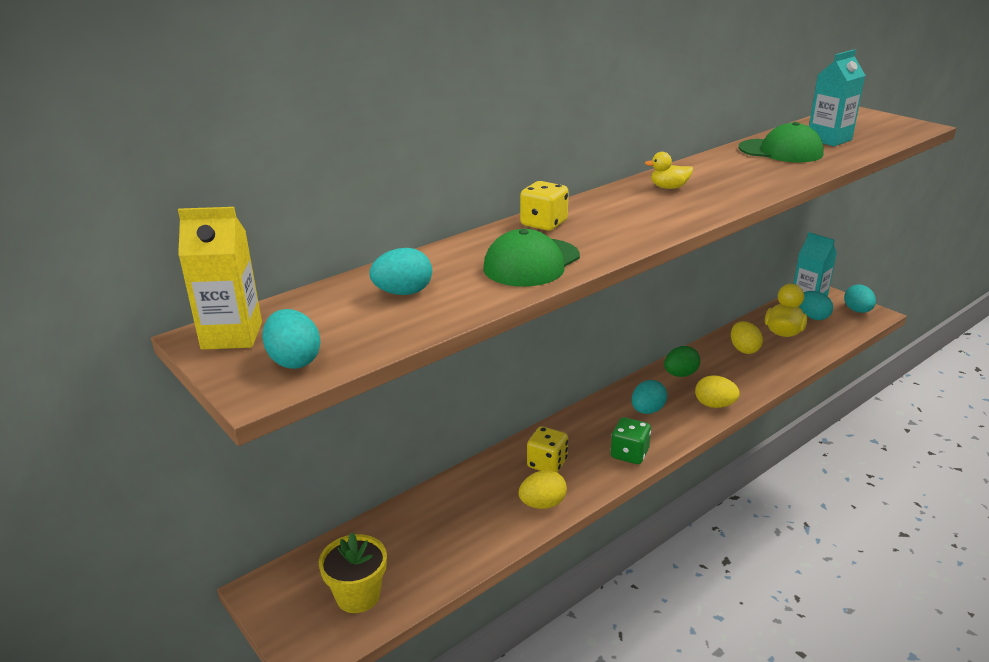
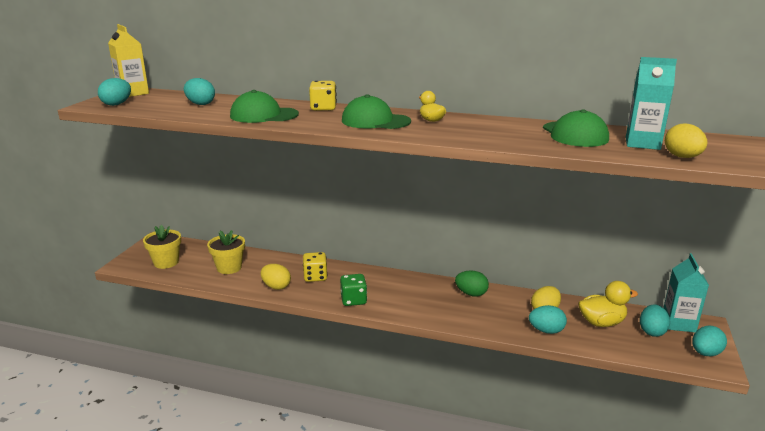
camera: 55 degrees right, 5 degrees down
turquoise egg [632,380,667,414] -> turquoise egg moved to [529,305,567,334]
yellow egg [695,375,740,408] -> yellow egg moved to [665,123,708,158]
none -> yellow flower pot [207,230,245,274]
none -> green cap [342,94,411,129]

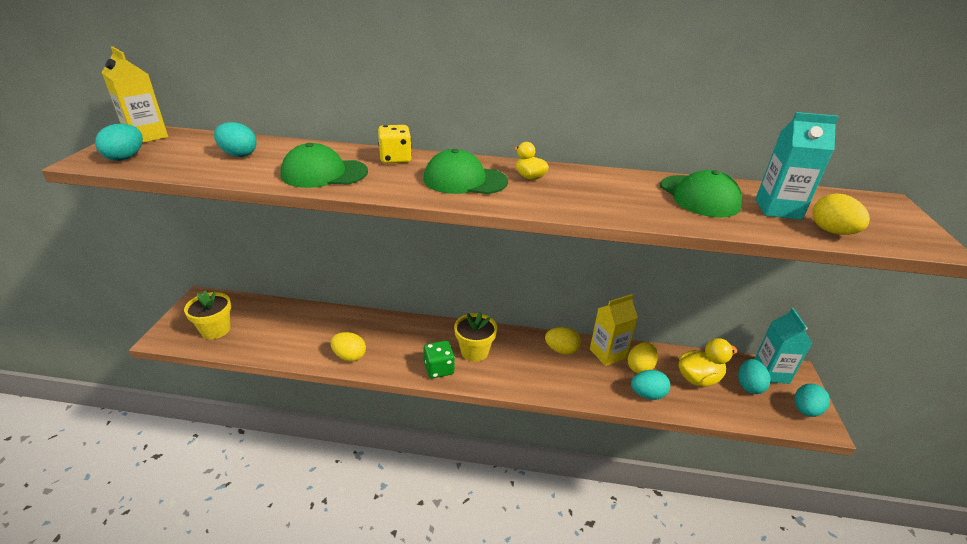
camera: 10 degrees left, 10 degrees up
yellow flower pot [207,230,245,274] -> yellow flower pot moved to [454,312,497,362]
yellow dice [303,252,328,282] -> none
green egg [455,270,489,297] -> yellow egg [545,327,581,354]
none -> yellow carton [590,294,638,366]

